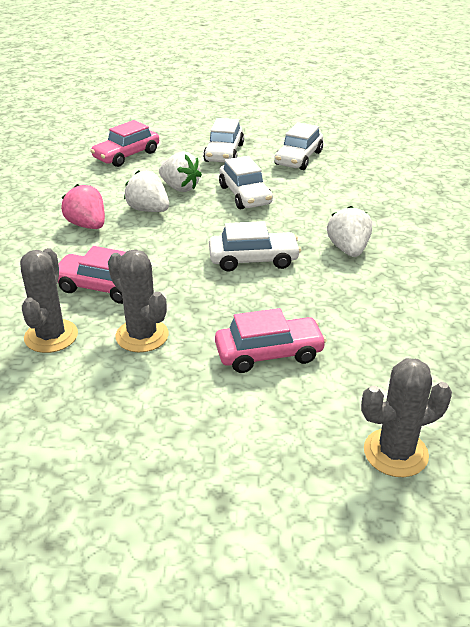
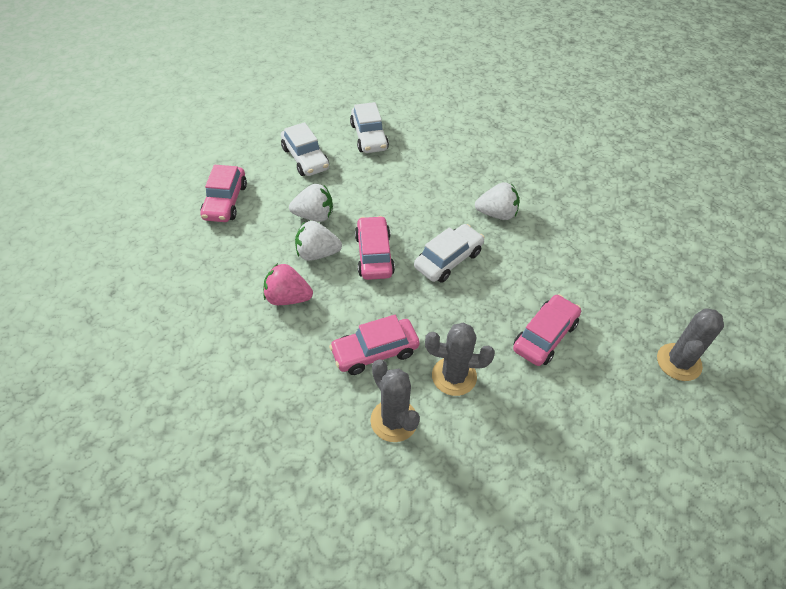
camera: 40 degrees left, 15 degrees up
white car [219,156,273,209] -> none
white strawberry [327,206,372,257] -> white strawberry turned 135 degrees clockwise [475,182,520,220]
none -> pink car [355,216,395,280]

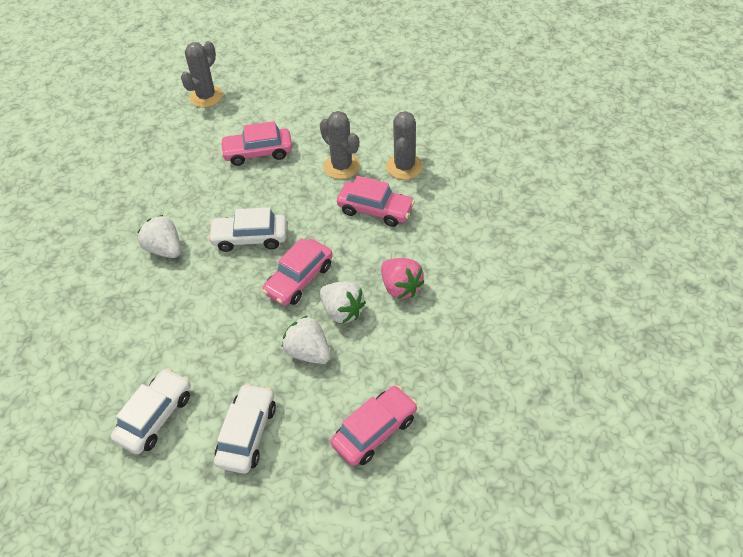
camera: 135 degrees left, 0 degrees up
grey cactus [657,308,724,381] -> grey cactus turned 45 degrees counterclockwise [181,41,223,107]

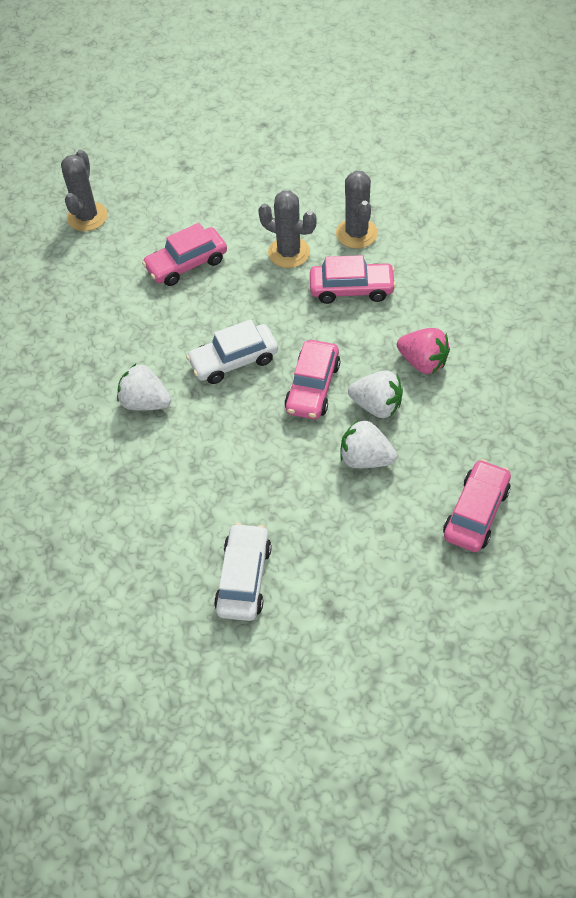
camera: 20 degrees left, 5 degrees up
white car [214,383,276,474] -> none

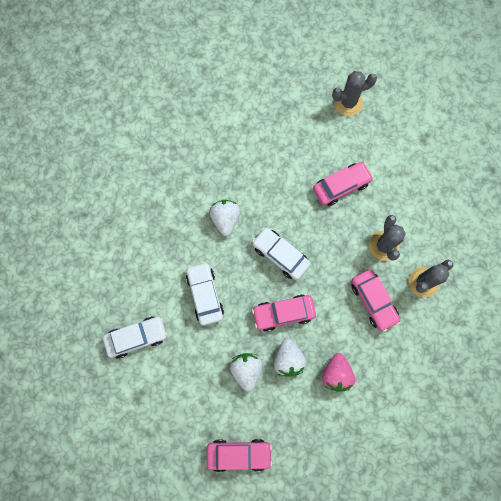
camera: 60 degrees right, 20 degrees up
pink car [142,223,227,286] -> pink car turned 120 degrees clockwise [313,162,373,206]
none -> white car [186,262,224,326]

